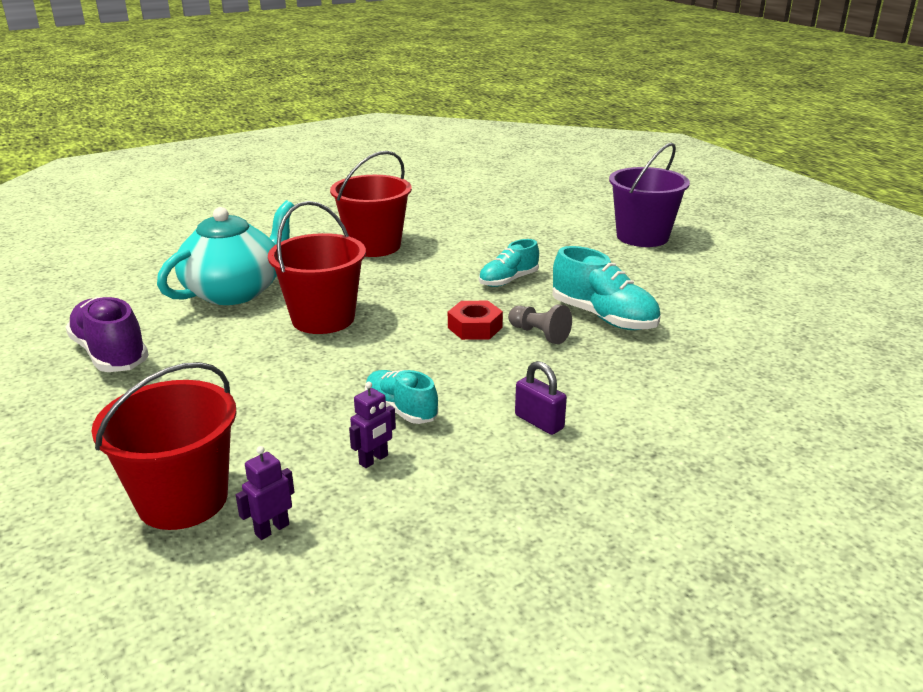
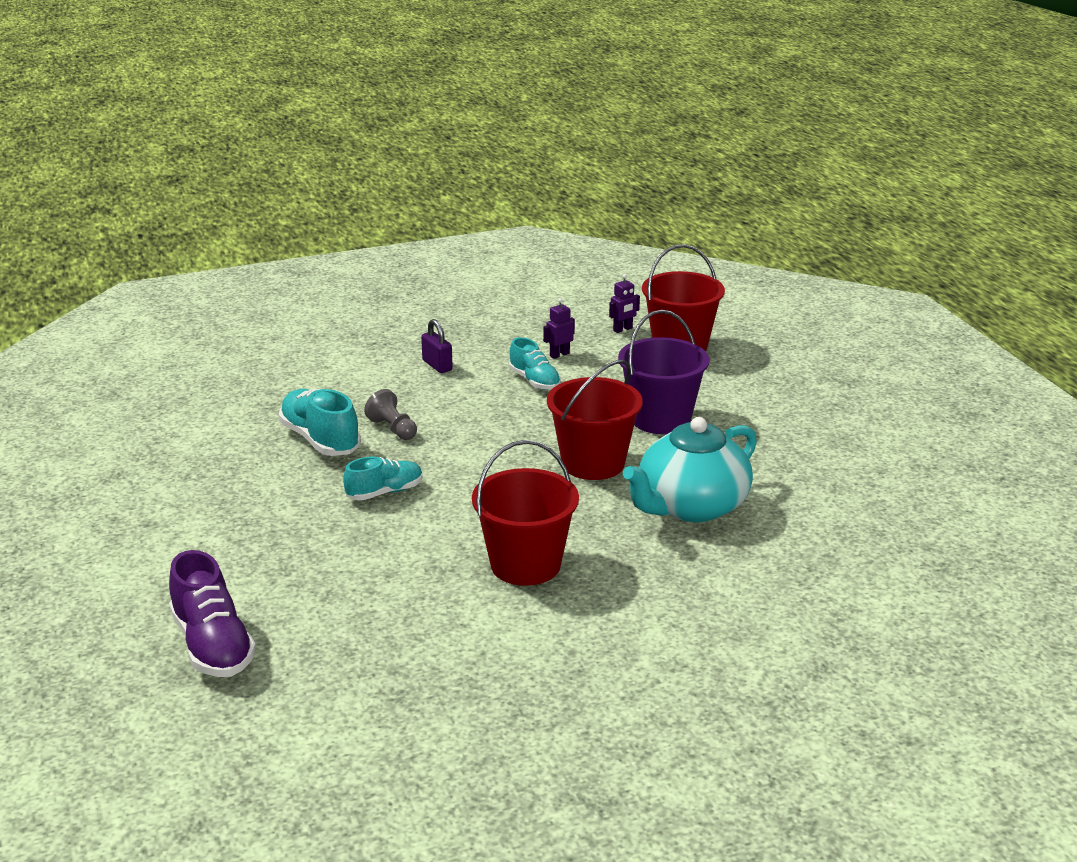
camera: 170 degrees left, 0 degrees up
purple shoe [66,297,149,372] -> purple shoe moved to [169,550,256,677]
red nut [448,301,503,340] -> none
purple bucket [609,142,690,247] -> purple bucket moved to [618,310,709,434]

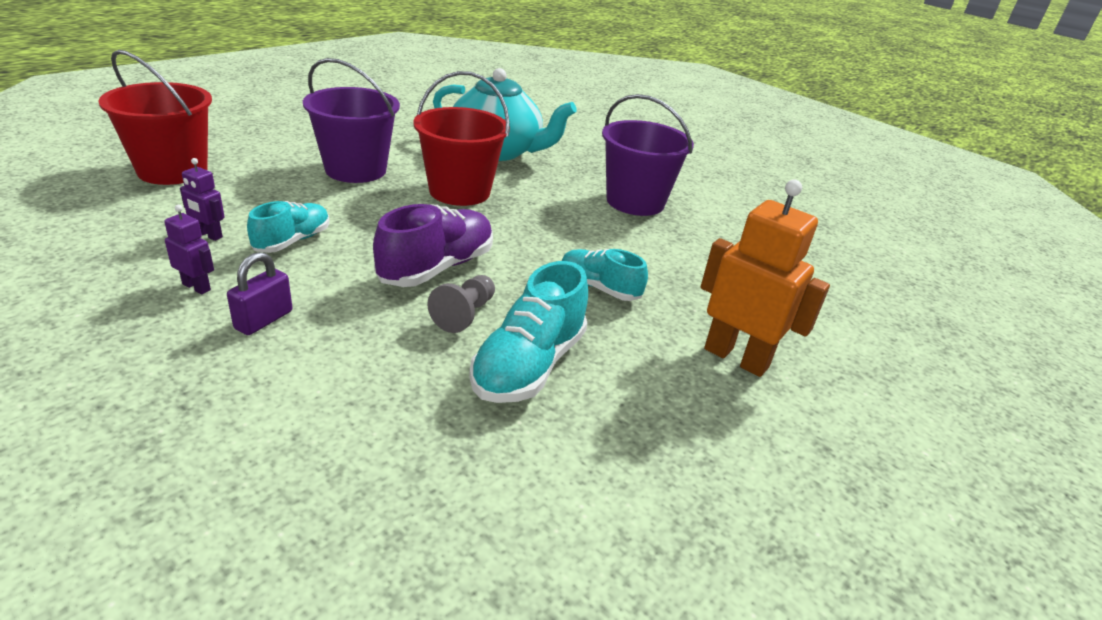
camera: 120 degrees left, 5 degrees up
purple shoe [169,550,256,677] -> purple shoe moved to [373,204,493,287]
red bucket [472,440,579,586] -> purple bucket [602,94,694,216]
purple robot [609,274,640,333] -> purple robot moved to [164,205,214,294]
none -> orange robot [701,180,830,377]

